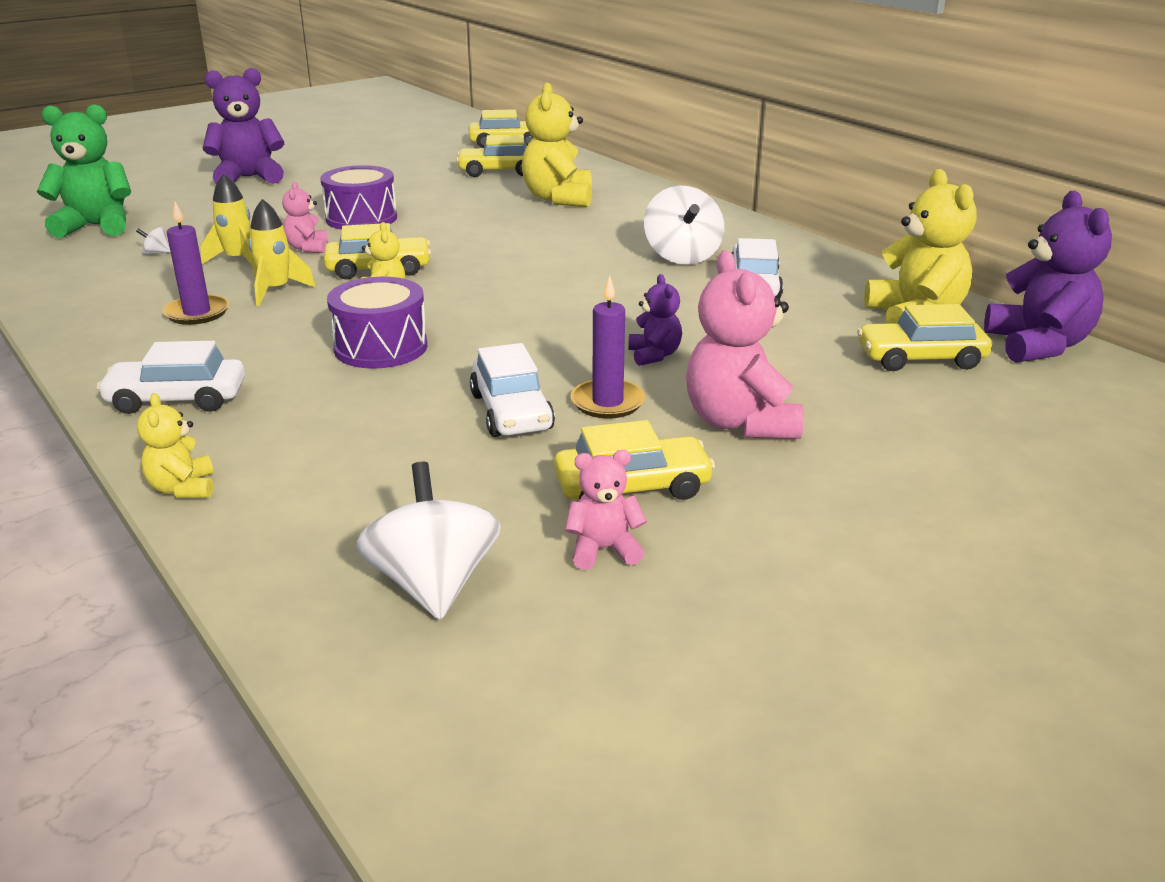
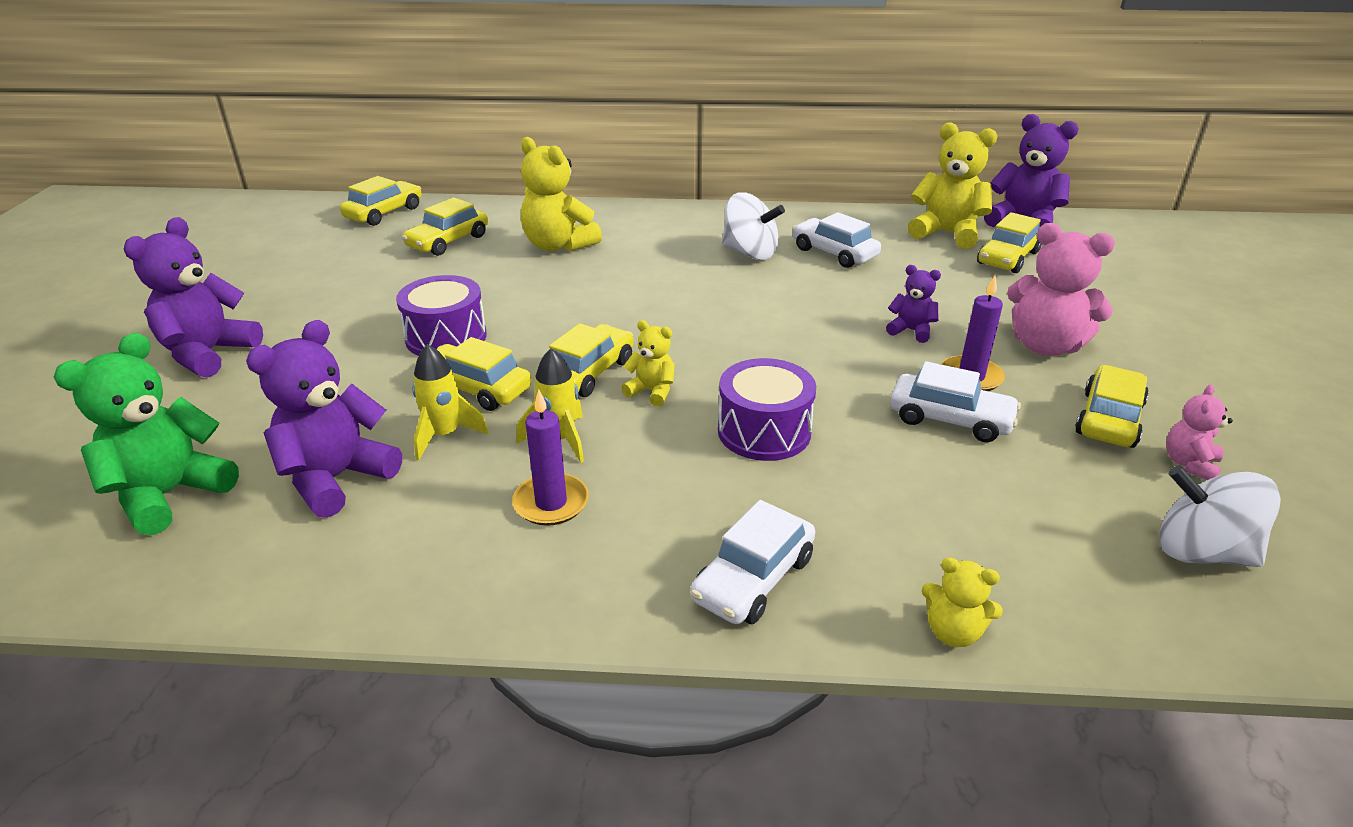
camera: 50 degrees left, 5 degrees up
white spinning top [136,227,171,255] -> purple teddy bear [246,320,402,518]
pink teddy bear [282,182,328,253] -> yellow car [437,337,532,411]

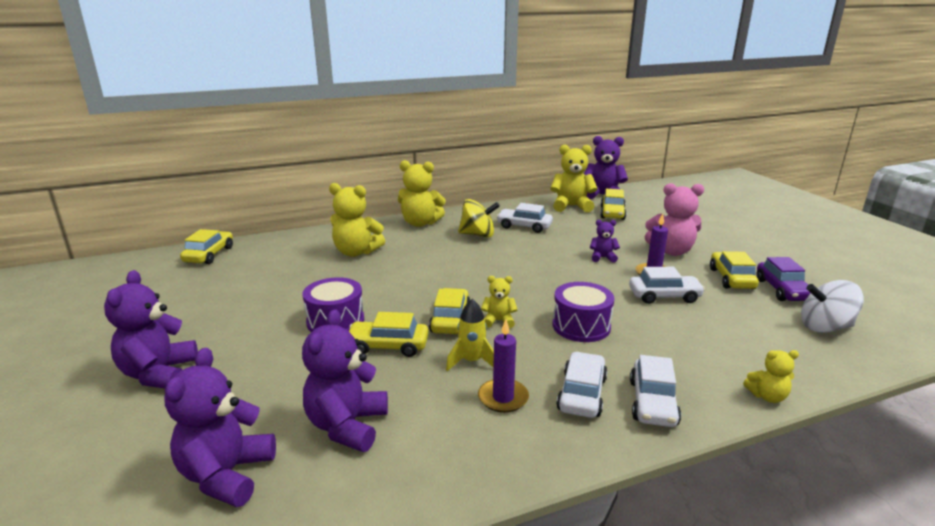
camera: 25 degrees left, 10 degrees down
green teddy bear [54,333,239,535] -> purple teddy bear [164,348,276,507]
yellow car [402,197,488,256] -> none
yellow rocket [412,344,489,461] -> none
white spinning top [722,192,785,260] -> yellow spinning top [458,199,500,238]
pink teddy bear [1166,384,1233,480] -> purple car [756,257,811,301]
none -> yellow teddy bear [398,160,446,227]
none -> white car [556,352,607,418]

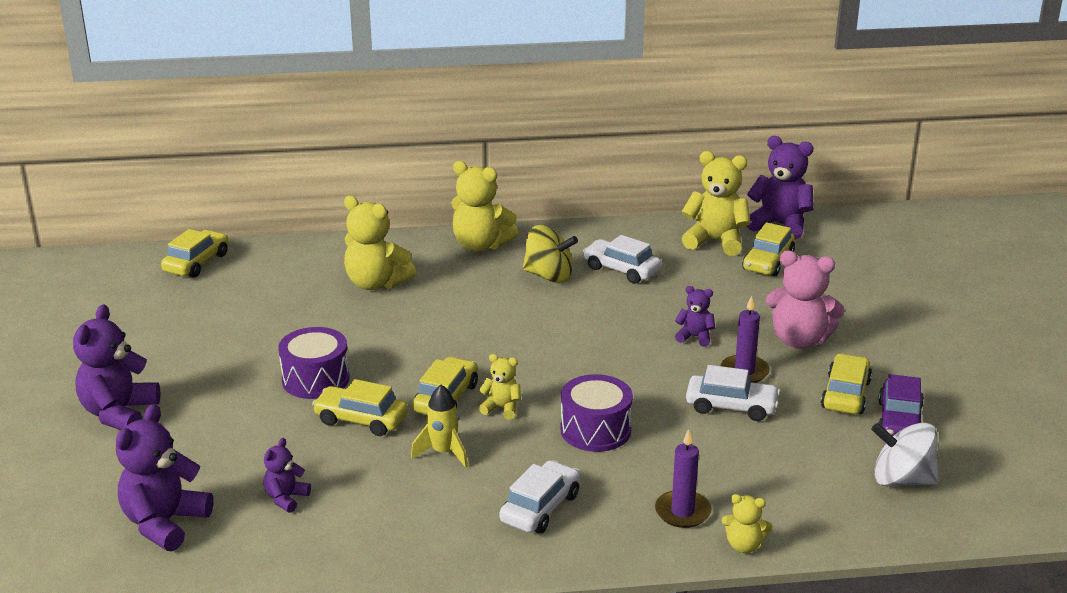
camera: 15 degrees right, 5 degrees up
purple teddy bear [302,309,388,452] -> purple teddy bear [263,438,311,513], size x0.53
purple candle [478,319,529,413] -> purple candle moved to [655,429,712,528]
white car [630,355,681,427] -> none

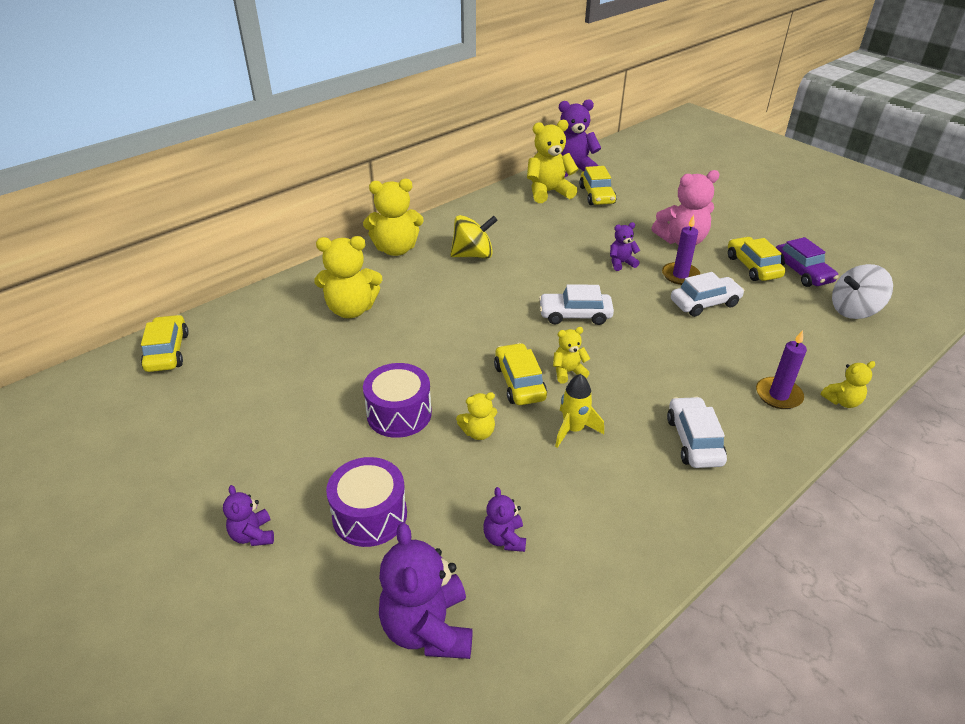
camera: 35 degrees left, 10 degrees up
purple teddy bear [73,304,161,430] -> purple teddy bear [223,485,274,546], size x0.53
yellow car [312,379,408,436] -> yellow teddy bear [456,392,497,440]
purple drum [561,374,633,452] -> purple drum moved to [326,457,407,547]
white car [583,235,662,284] -> white car moved to [539,284,614,325]

